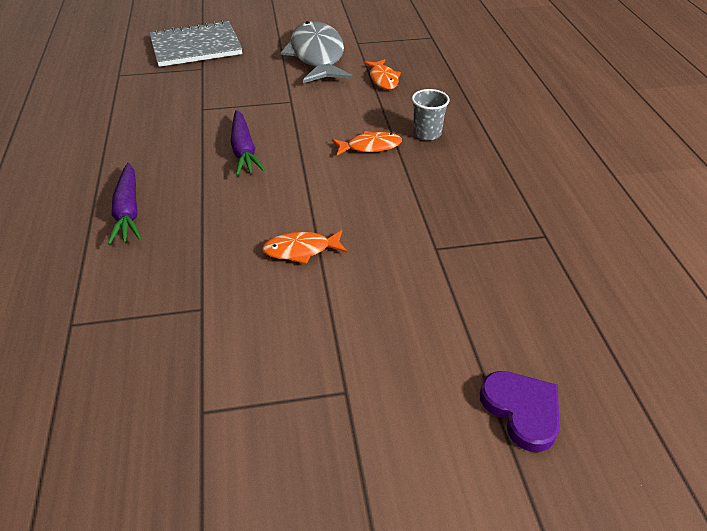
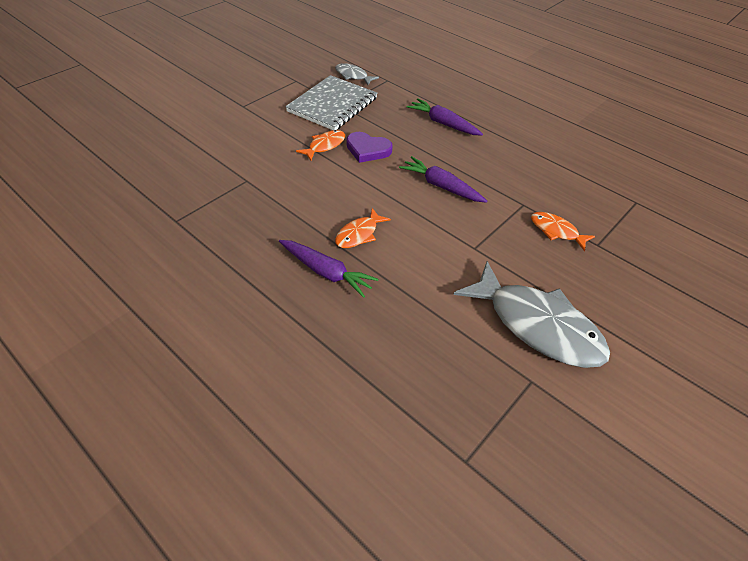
camera: 140 degrees right, 5 degrees up
grey notebook [149,20,242,67] -> grey notebook moved to [285,75,377,130]
orange fish [364,59,401,89] -> orange fish moved to [531,212,595,251]
grey cup [412,89,450,140] -> purple carrot [279,240,379,298]
purple heart [480,371,560,452] -> purple heart moved to [347,132,393,163]
none -> grey fish [335,63,379,85]

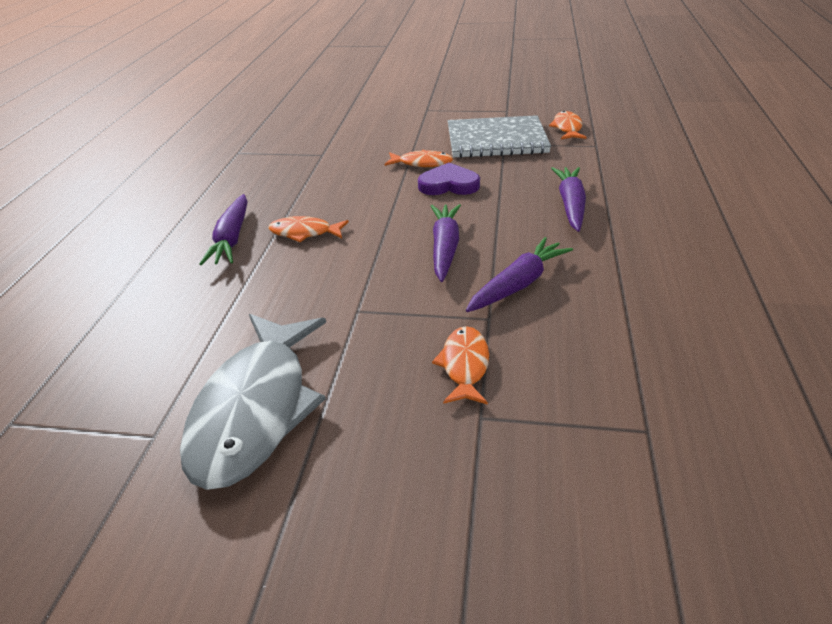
camera: 60 degrees right, 10 degrees down
grey fish [335,63,379,85] -> orange fish [549,111,587,139]
purple heart [347,132,393,163] -> purple heart turned 105 degrees clockwise [418,162,480,195]
none -> purple carrot [466,237,573,312]

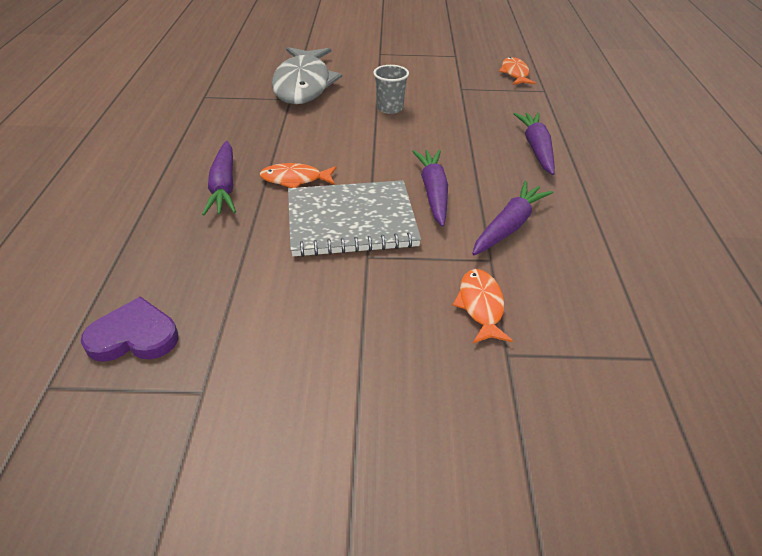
camera: 10 degrees left, 5 degrees up
grey fish [180,314,326,490] -> grey fish moved to [272,47,342,104]
orange fish [385,150,453,167] -> grey cup [373,65,409,114]
purple heart [418,162,480,195] -> purple heart moved to [81,296,178,362]
grey notebook [448,115,551,158] -> grey notebook moved to [288,180,421,257]

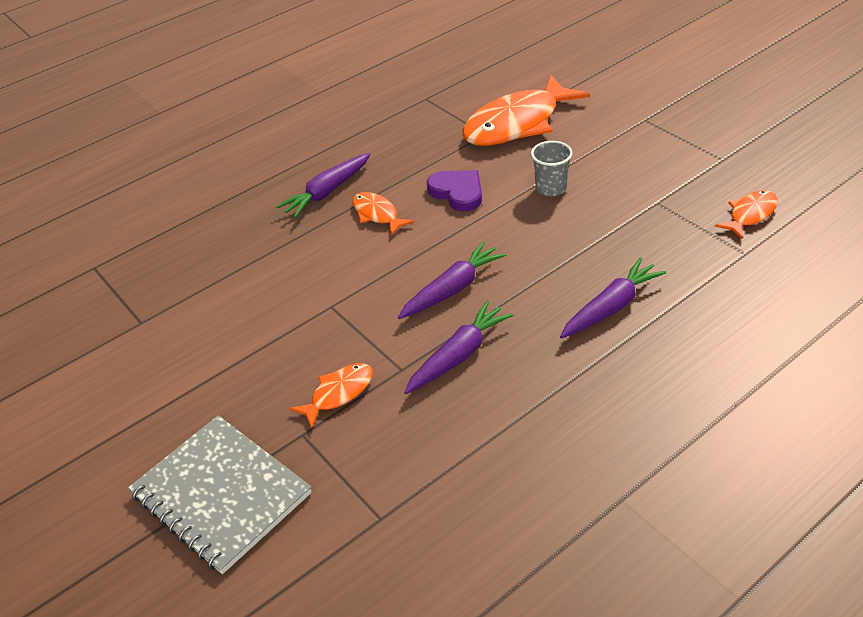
camera: 55 degrees right, 0 degrees up
purple heart [81,296,178,362] -> purple heart moved to [427,170,482,211]
grey fish [272,47,342,104] -> orange fish [463,75,590,146]
grey notebook [288,180,421,257] -> grey notebook moved to [128,415,312,574]
purple carrot [472,181,553,255] -> purple carrot turned 45 degrees counterclockwise [404,300,513,394]

